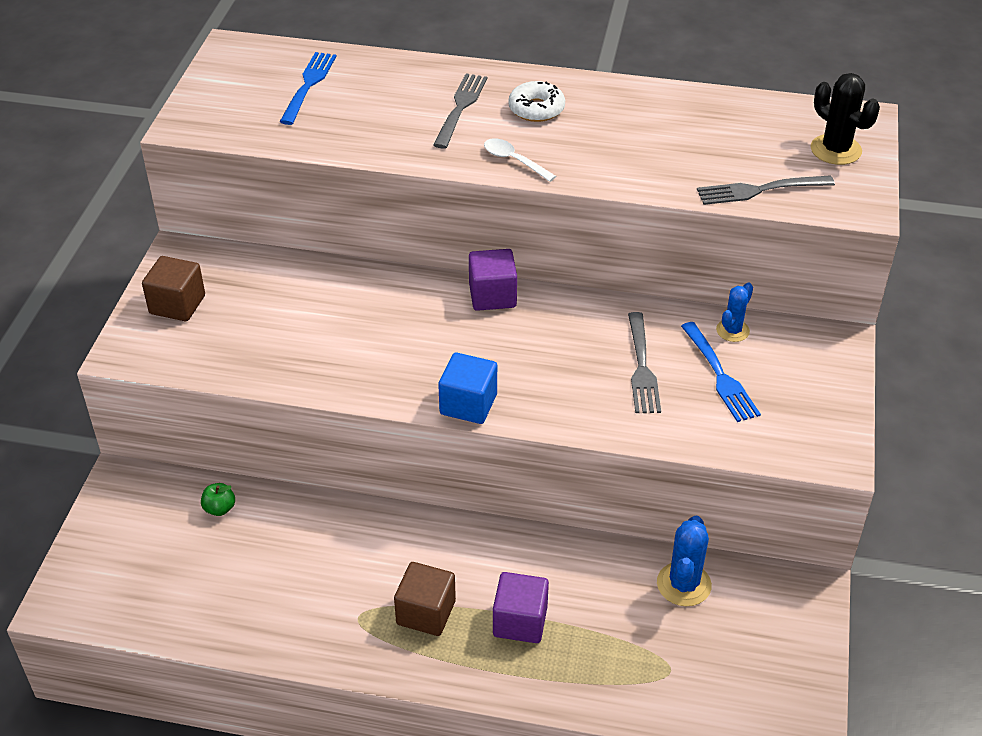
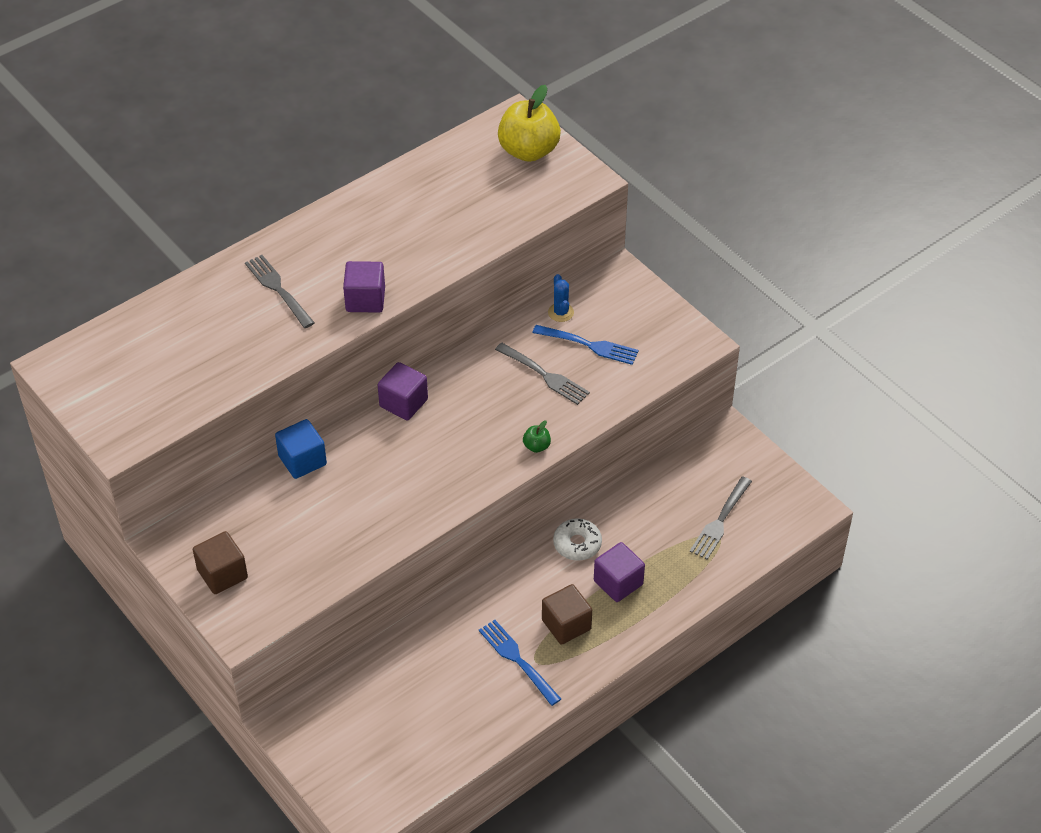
camera: 50 degrees left, 5 degrees up
green apple [201,483,235,516] -> green apple moved to [523,420,551,453]
blue fork [280,52,337,125] -> blue fork moved to [479,620,561,706]
blue cube [438,352,497,424] -> blue cube moved to [275,419,327,479]
white spoon [484,138,556,182] -> purple cube [343,261,385,313]
white donut [508,81,565,122] -> white donut moved to [553,518,602,561]
blue cactus [657,516,712,606] -> none
grey fork [697,175,835,205] -> grey fork moved to [690,476,752,560]
black cactus [810,73,880,165] -> yellow apple [498,85,561,162]

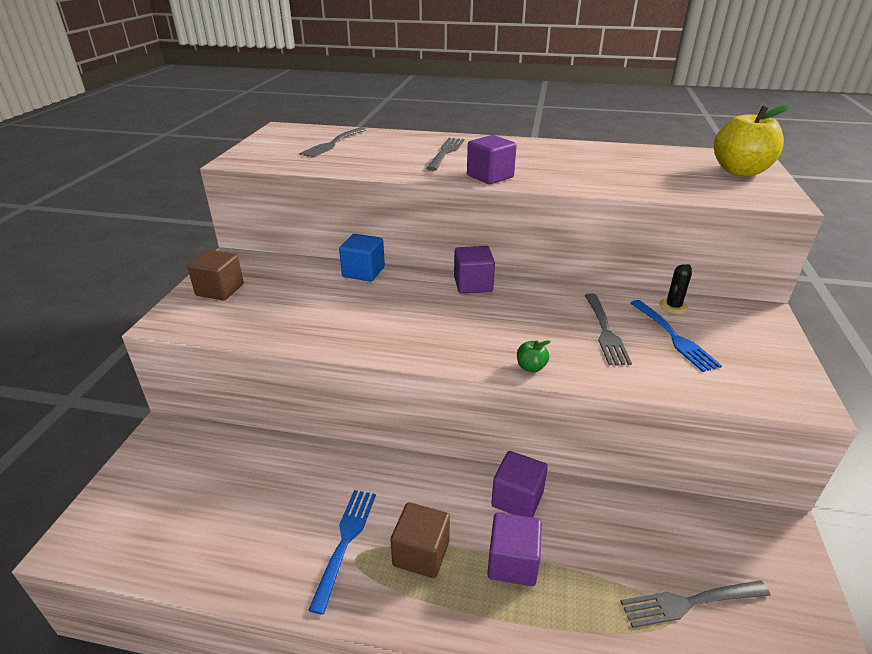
camera: 50 degrees right, 15 degrees down
blue cactus [548,274,574,322] -> black cactus [659,264,692,314]
white donut [553,518,602,561] -> purple cube [491,451,548,518]
none -> grey fork [299,127,366,158]

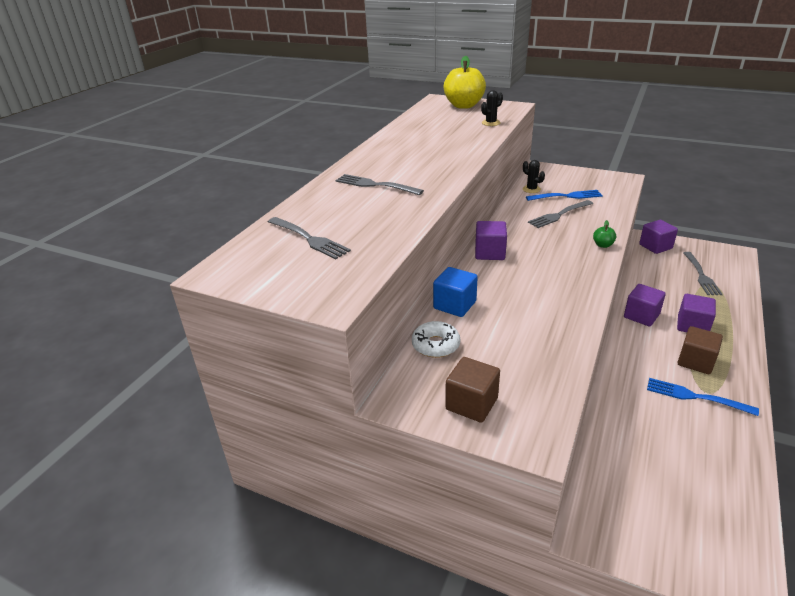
camera: 75 degrees left, 0 degrees up
purple cube [467,135,517,184] -> purple cube moved to [639,220,678,254]
grey fork [585,293,632,365] -> grey fork turned 135 degrees clockwise [528,200,593,228]
none -> white donut [412,321,460,358]
none -> black cactus [481,90,503,126]

